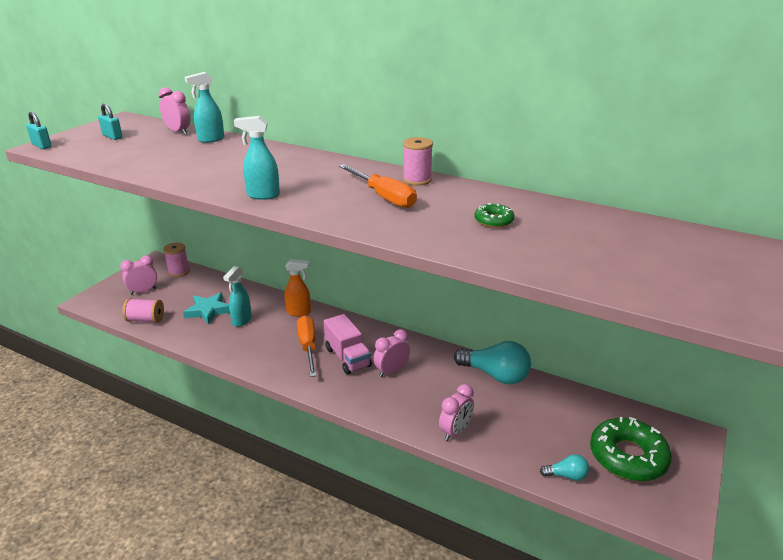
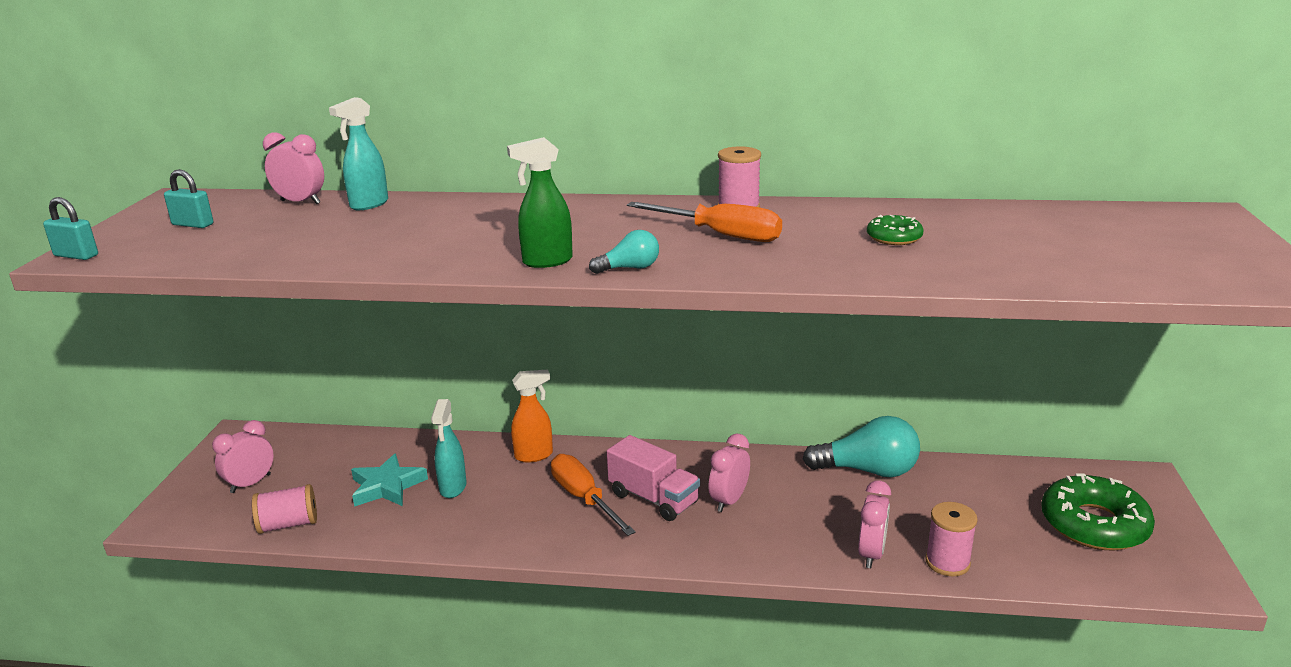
camera: 20 degrees left, 5 degrees down
pink spool [163,243,190,277] -> pink spool moved to [925,502,978,576]
turquoise spray bottle [234,116,280,200] -> green spray bottle [507,137,573,268]
turquoise light bulb [540,454,589,481] -> turquoise light bulb moved to [589,230,659,274]

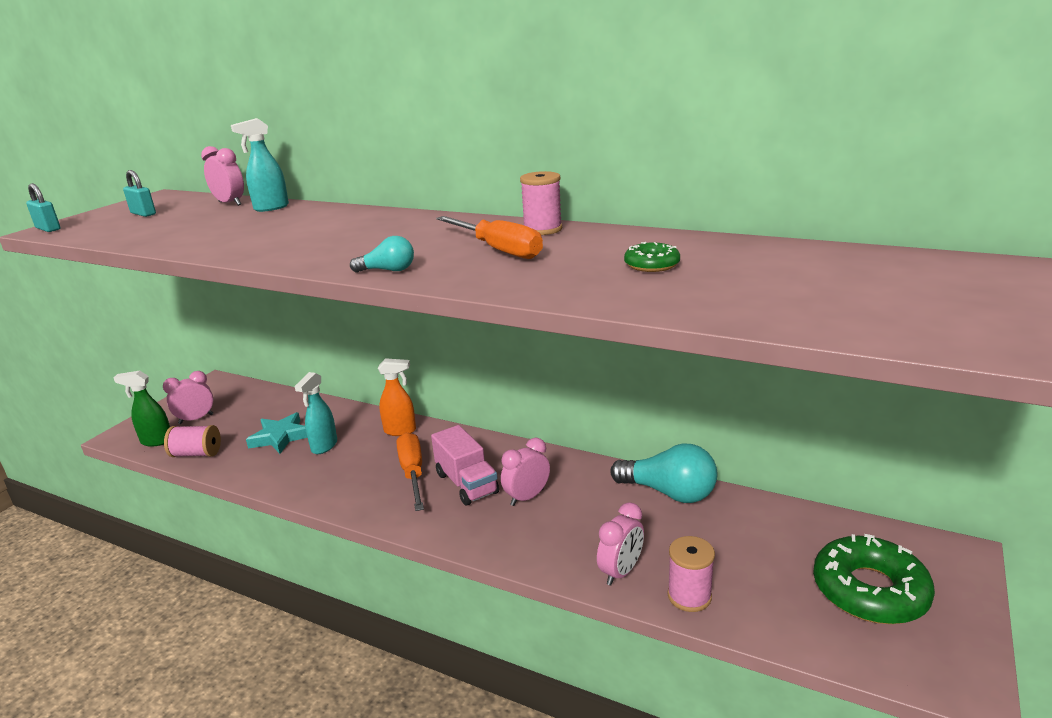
camera: 20 degrees right, 0 degrees up
green spray bottle [507,137,573,268] -> green spray bottle moved to [114,370,170,447]

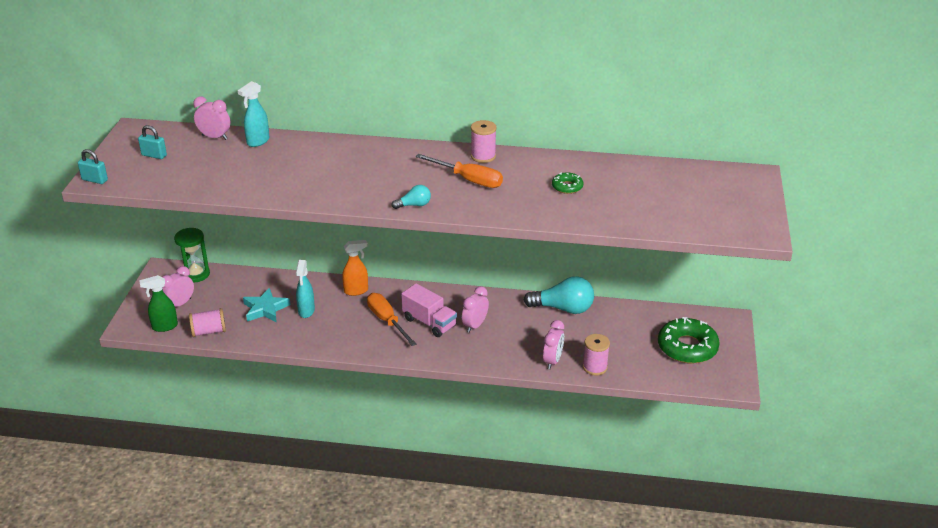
camera: 20 degrees left, 10 degrees up
none -> green hourglass [174,228,210,283]

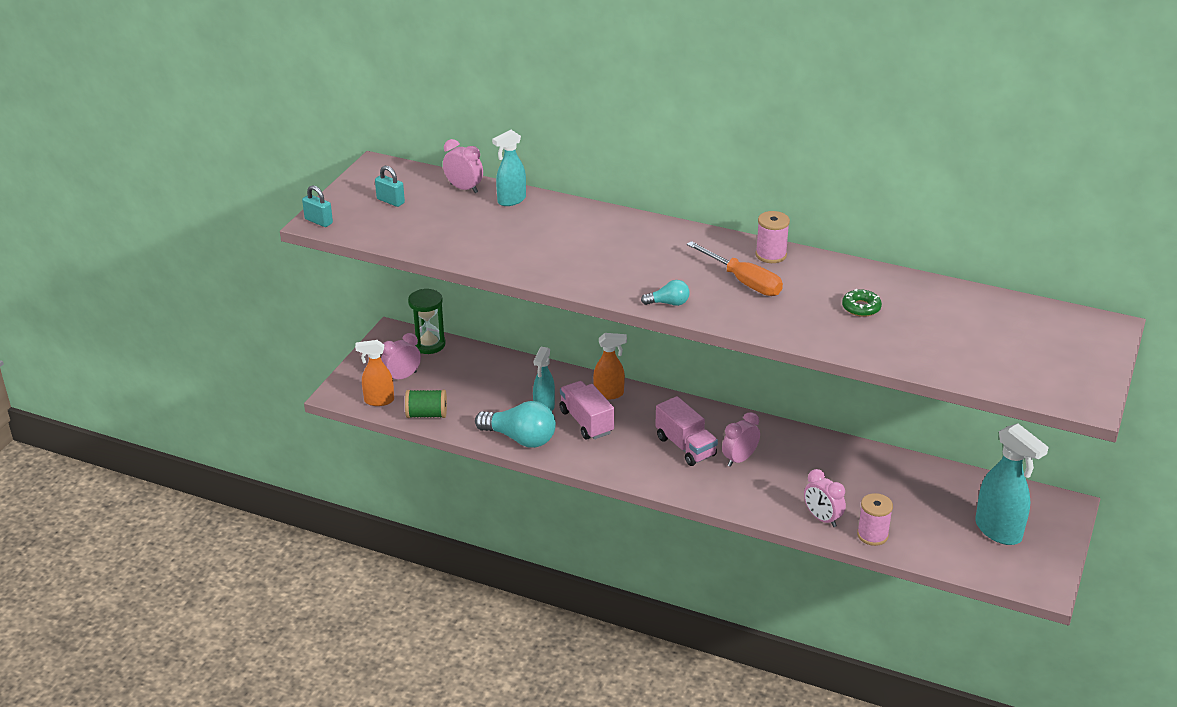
camera: 15 degrees right, 0 degrees up
green spray bottle [139,275,178,332] -> orange spray bottle [355,340,394,406]
pink spool [189,308,226,337] -> green spool [405,389,447,418]
turquoise star [243,288,290,322] -> none
orange screwdriver [367,293,417,346] -> none
turquoise light bulb [524,276,594,314] -> turquoise light bulb moved to [475,401,556,448]
pink clock [543,320,564,369] -> pink clock turned 105 degrees clockwise [804,469,846,527]
green donut [658,317,720,364] -> turquoise spray bottle [975,423,1049,545]
none -> pink truck [560,381,614,439]

